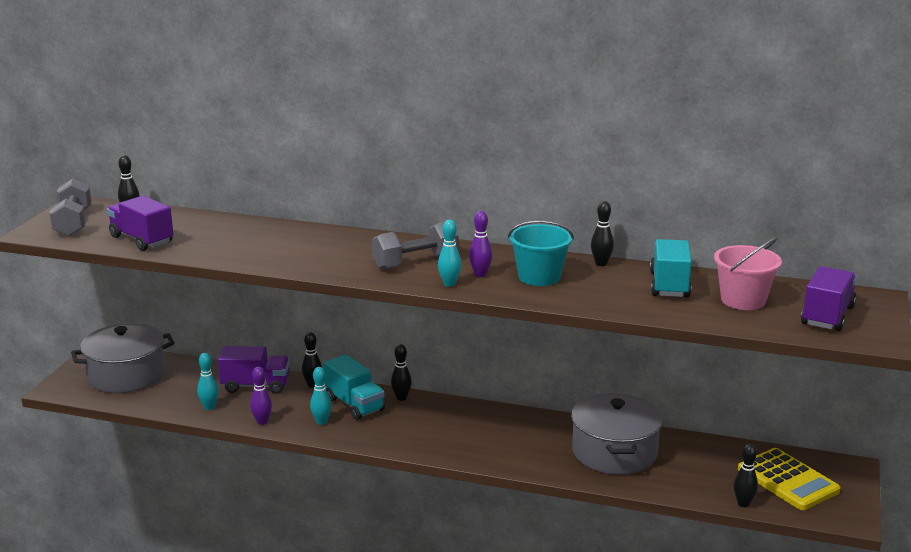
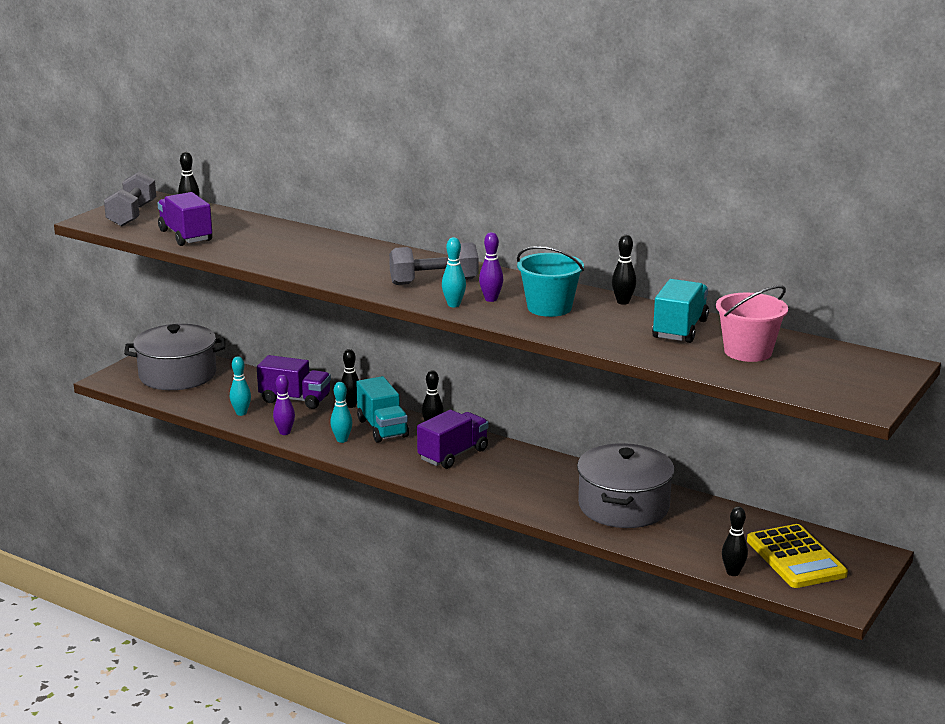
camera: 15 degrees right, 0 degrees up
purple truck [801,266,857,331] -> purple truck moved to [417,410,489,469]

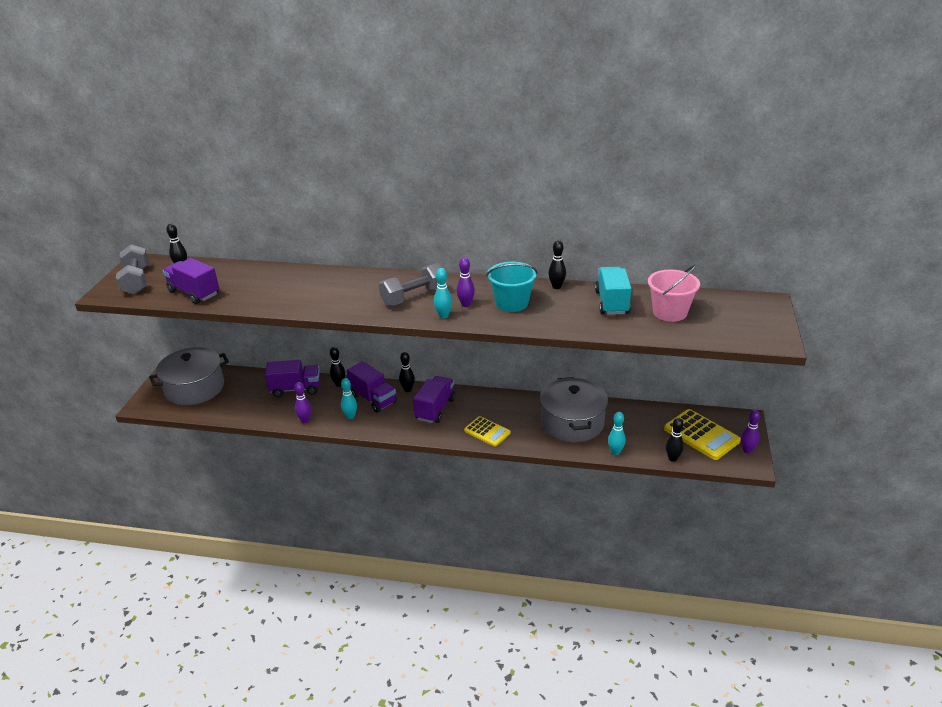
camera: 20 degrees left, 10 degrees up
turquoise bowling pin [230,356,251,416] -> turquoise bowling pin moved to [608,412,626,455]
turquoise truck [356,376,409,443] -> purple truck [347,361,397,413]
none -> yellow calculator [464,416,511,447]
none -> purple bowling pin [741,410,760,453]

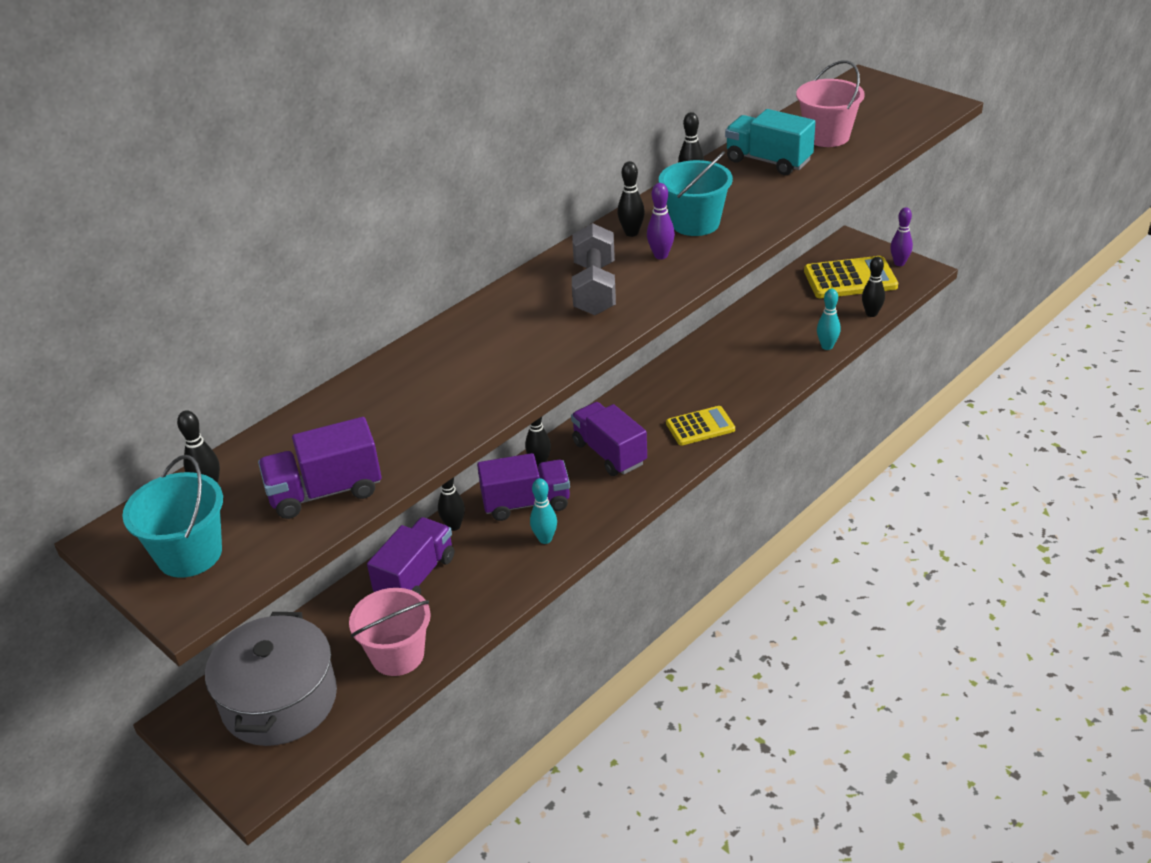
camera: 55 degrees left, 5 degrees up
grey dumbbell [116,244,149,294] -> turquoise bucket [122,455,223,578]
purple bowling pin [294,382,312,423] -> none
turquoise bowling pin [434,268,452,318] -> none
grey pot [540,377,608,442] -> none
none -> pink bucket [349,588,431,676]
none -> black bowling pin [617,161,645,237]

